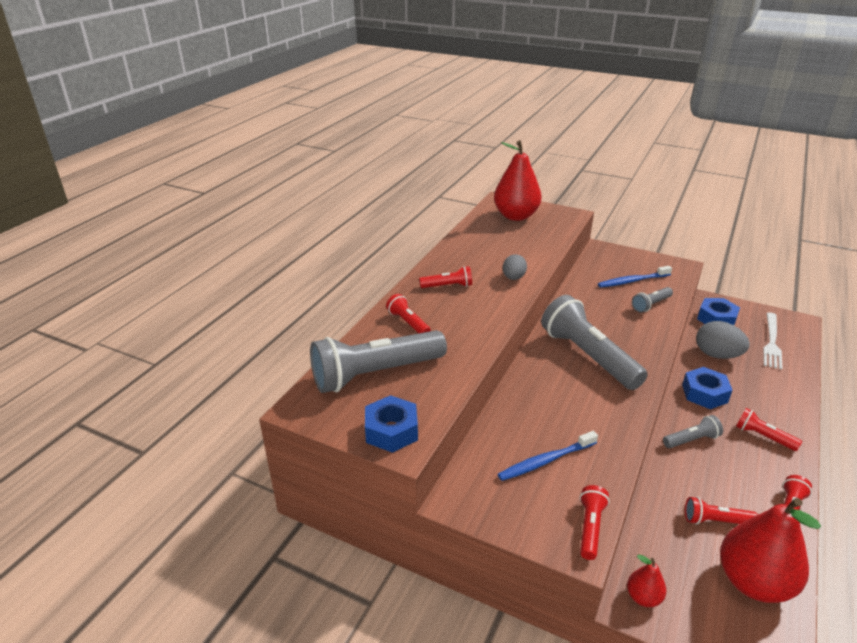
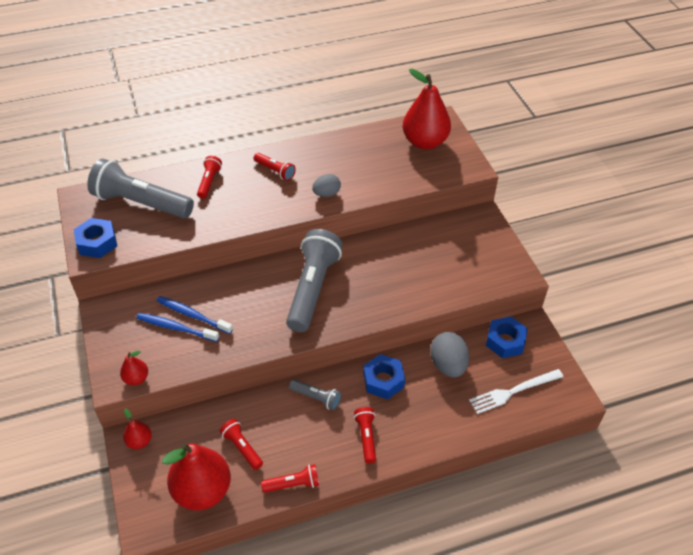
camera: 45 degrees right, 15 degrees up
red flashlight [580,485,610,560] -> red pear [120,350,148,385]
blue toothbrush [598,266,672,288] -> blue toothbrush moved to [157,296,233,334]
grey flashlight [632,287,673,313] -> none

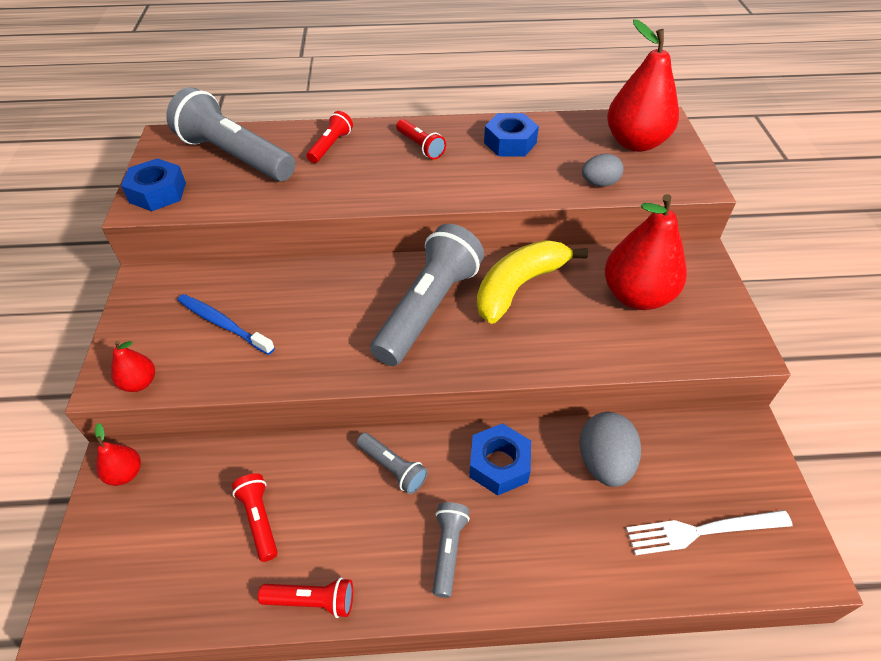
camera: 15 degrees right, 0 degrees up
blue toothbrush [157,296,233,334] -> none
red pear [162,443,231,510] -> red pear moved to [605,194,687,310]
grey egg [312,174,341,197] -> grey egg moved to [582,153,623,187]
red flashlight [354,407,376,463] -> grey flashlight [432,502,470,598]
blue nut [486,316,528,358] -> blue nut moved to [484,113,539,157]
none -> yellow banana [477,240,588,324]

